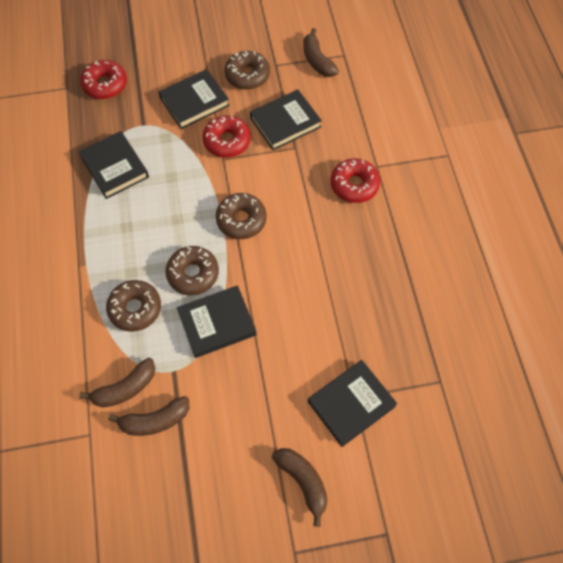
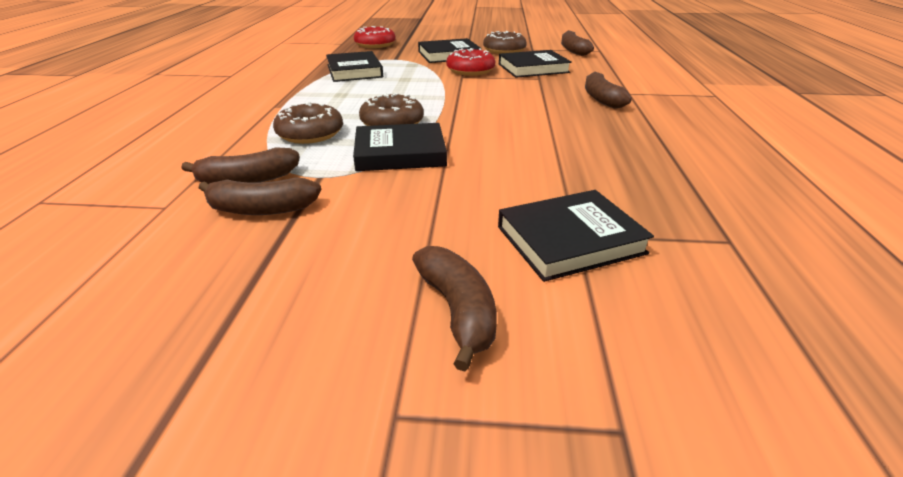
camera: 15 degrees right, 30 degrees down
brown donut [216,193,267,239] -> none
red donut [331,159,380,203] -> brown banana [585,72,632,109]

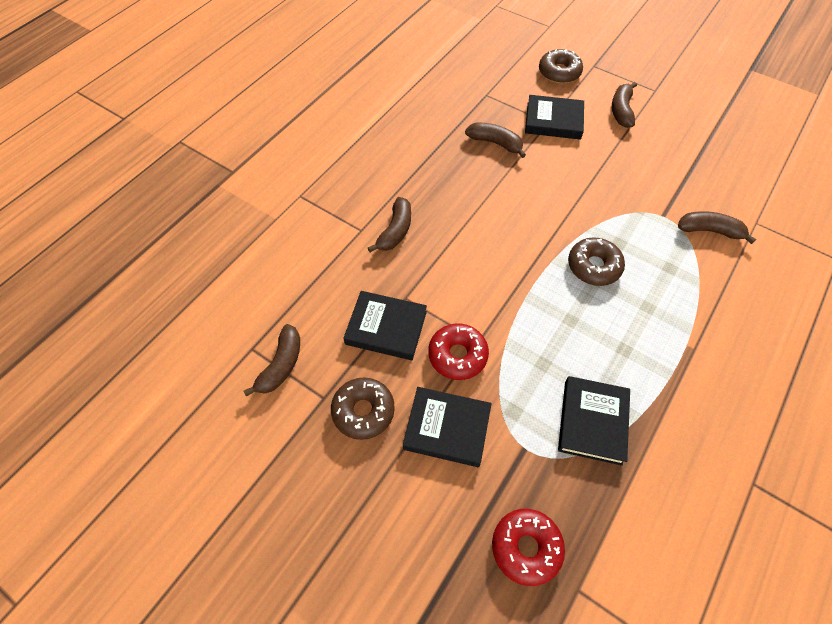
camera: 150 degrees left, 25 degrees up
brown banana [199,177,321,215] -> brown banana moved to [465,123,526,158]
brown donut [273,102,343,144] -> brown donut moved to [539,49,583,84]
black book [353,123,447,171] -> none

